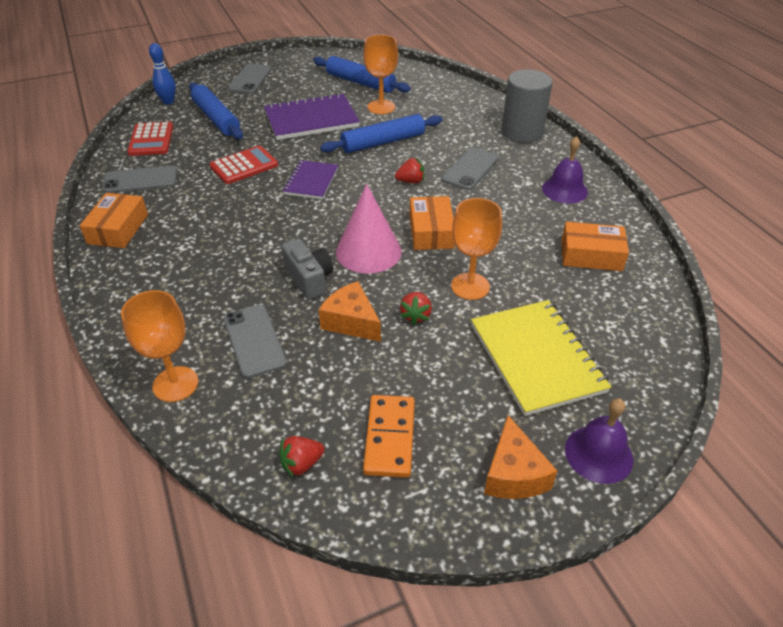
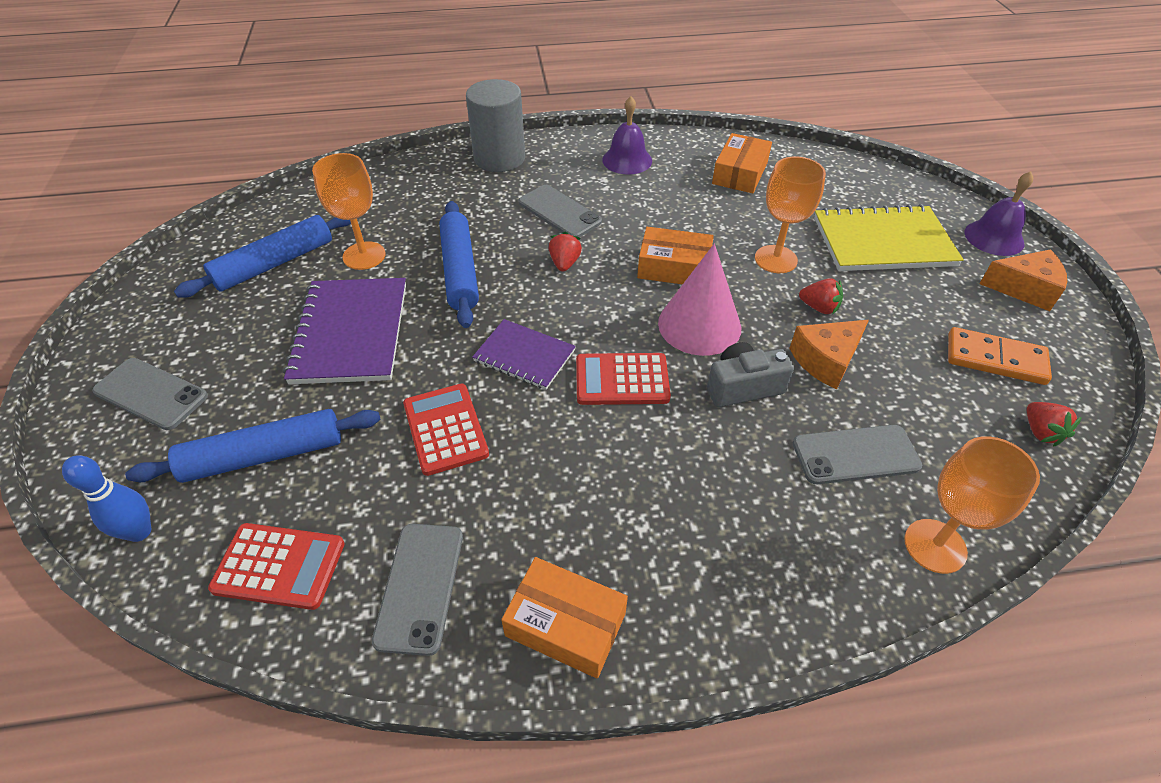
camera: 75 degrees left, 5 degrees up
none -> red calculator [576,353,671,405]

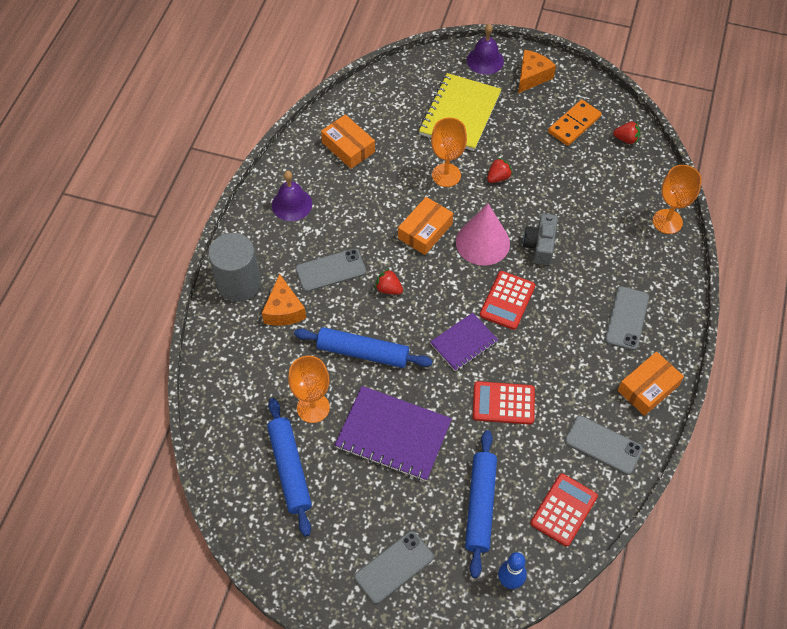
camera: 65 degrees left, 10 degrees up
orange cheese [789,320,869,389] -> orange cheese moved to [262,274,306,326]
grey phone [793,425,922,484] -> grey phone moved to [605,286,649,351]

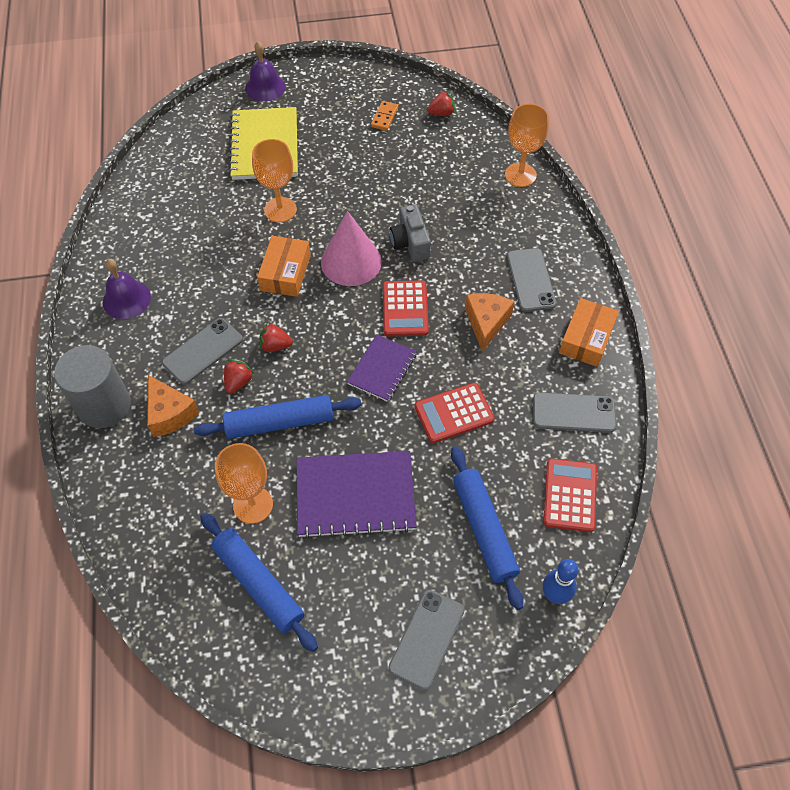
camera: 25 degrees left, 0 degrees up
orange box [321,114,375,169] -> none
red strawberry [487,157,513,183] -> red strawberry moved to [224,360,254,394]
orange cheese [518,50,556,93] -> orange cheese moved to [465,293,514,352]
orange domino [548,100,602,146] -> orange domino [371,101,398,131], size x0.62

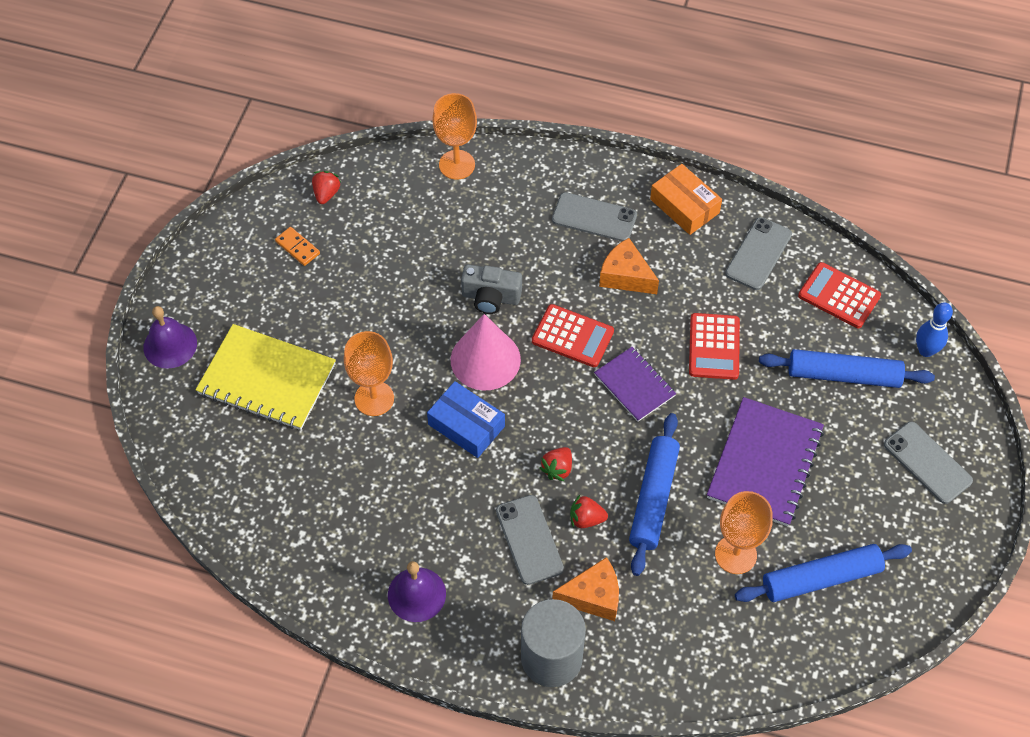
camera: 65 degrees left, 0 degrees up
red strawberry [224,360,254,394] -> red strawberry turned 45 degrees counterclockwise [570,495,608,528]
orange box [257,236,311,297] -> blue box [427,381,505,458]

